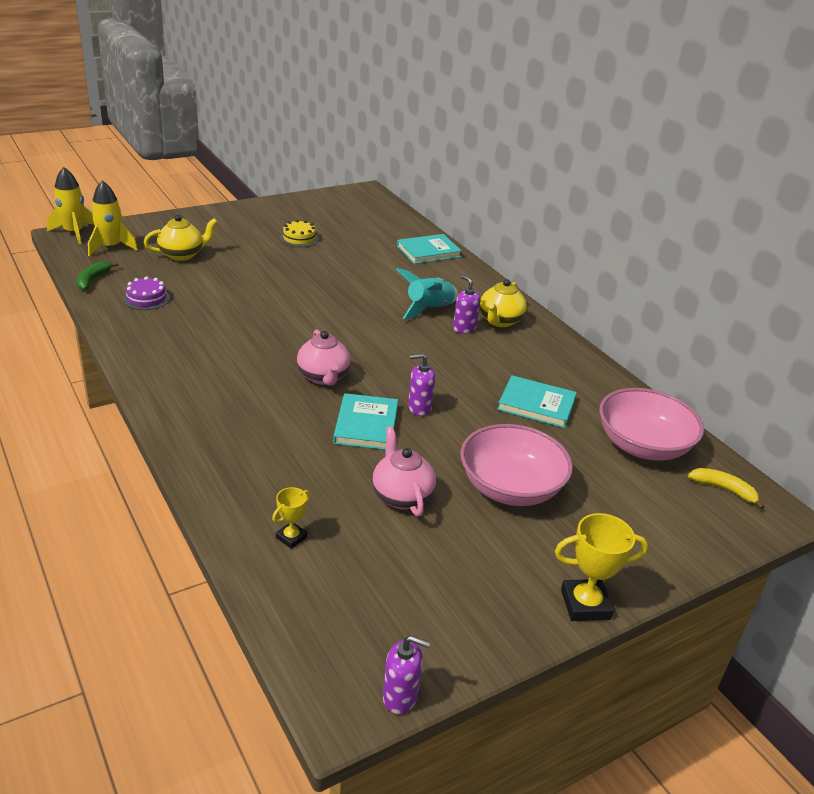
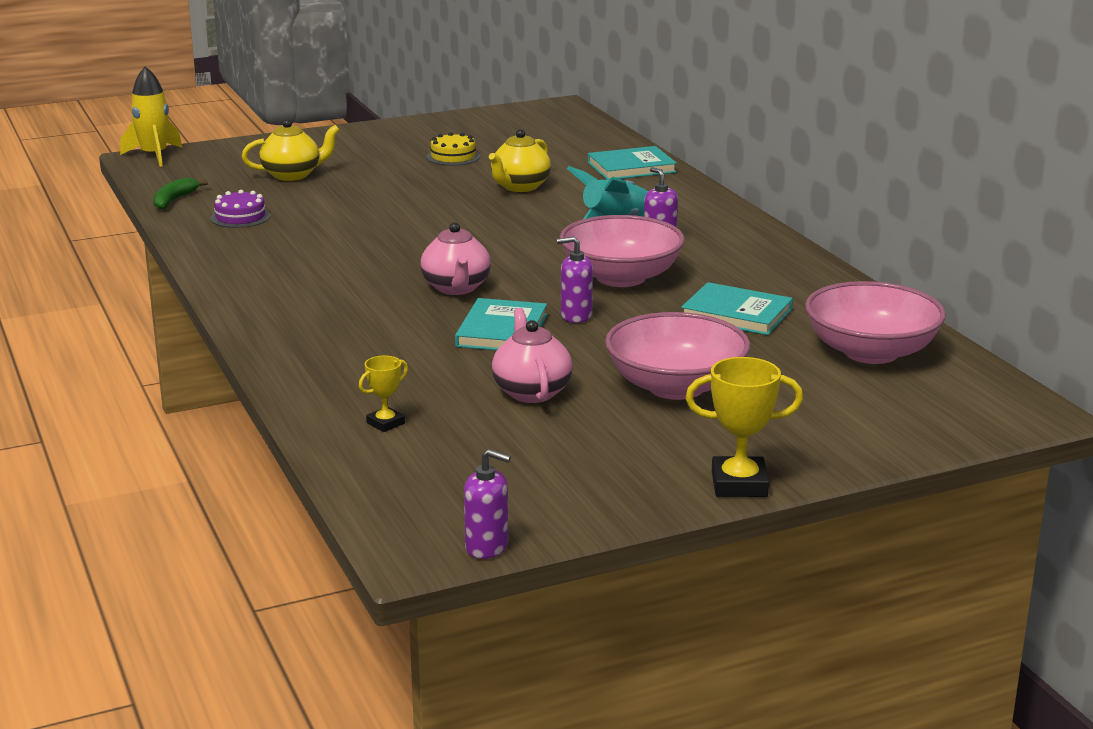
camera: 10 degrees right, 10 degrees down
yellow rocket [88,180,138,257] -> none
yellow teapot [480,279,527,327] -> yellow teapot moved to [489,129,551,192]
yellow banana [688,468,764,509] -> none
none -> pink bowl [560,215,685,287]

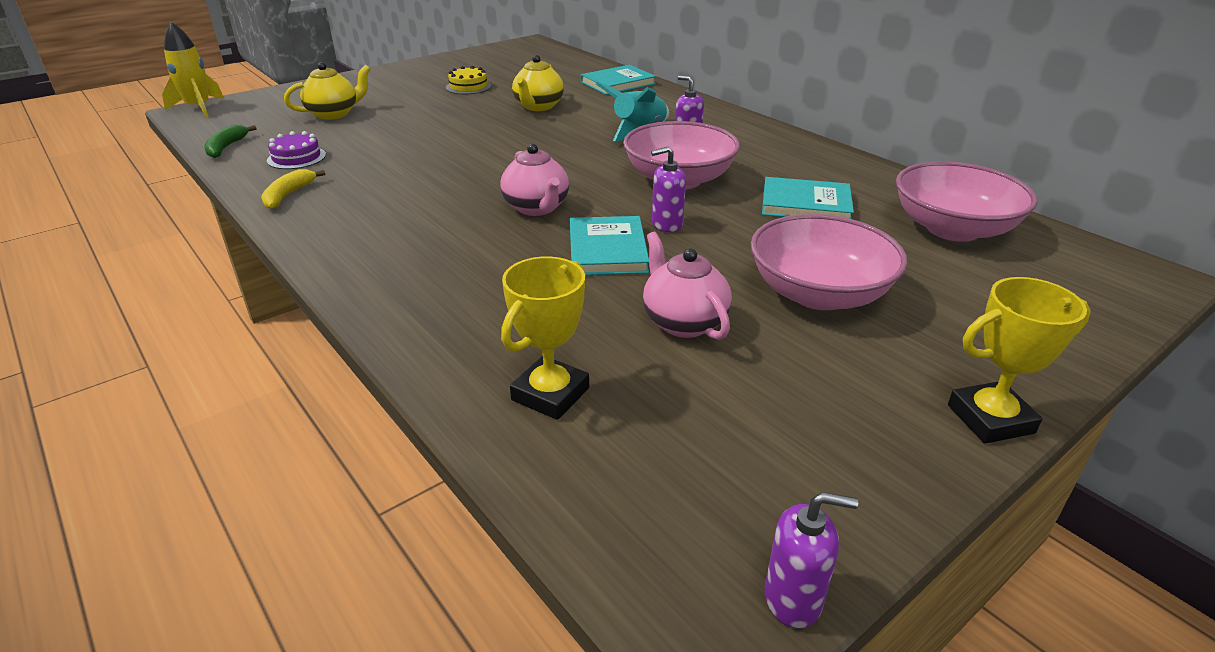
camera: 15 degrees left, 10 degrees up
yellow trophy [359,356,408,432] -> yellow trophy [501,256,589,420], size x1.75
none -> yellow banana [261,169,325,209]

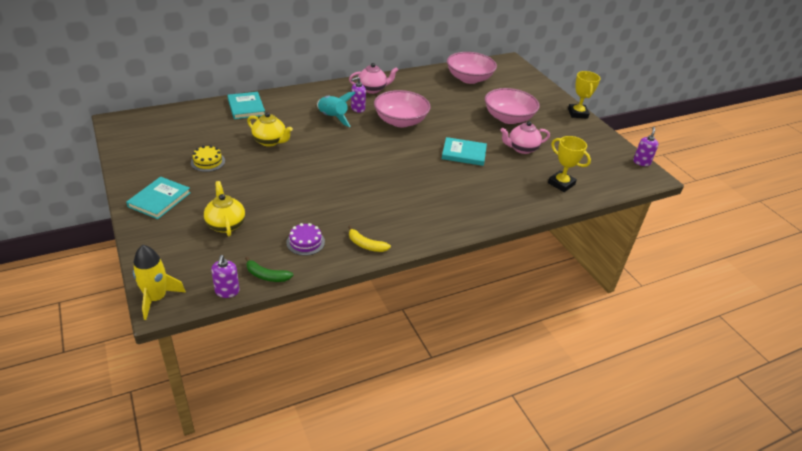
camera: 80 degrees left, 5 degrees up
pink teapot [500,143,569,216] -> pink teapot moved to [349,63,398,94]
purple soap dispenser [651,146,686,232] -> purple soap dispenser moved to [211,255,239,298]
turquoise book [762,177,854,219] -> turquoise book moved to [126,177,191,219]

